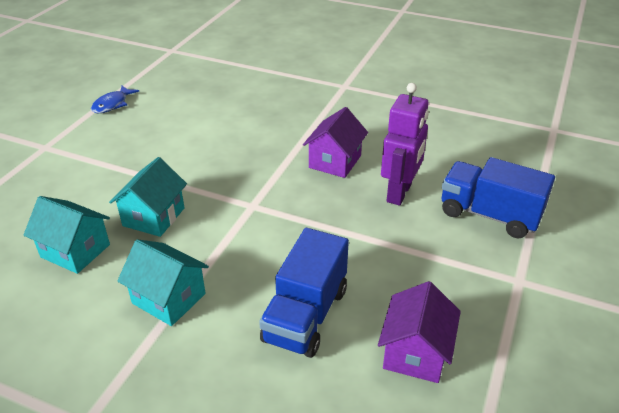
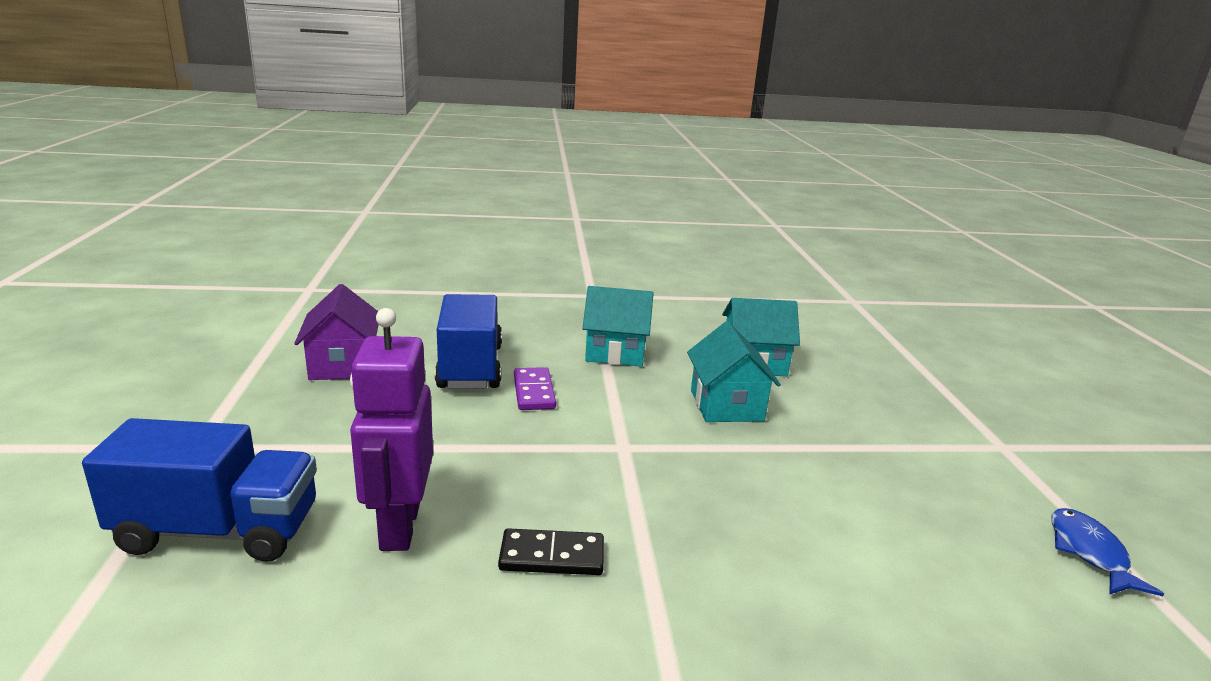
camera: 150 degrees right, 15 degrees down
purple house [303,107,368,178] -> black domino [498,528,604,575]
none -> purple domino [514,367,556,410]

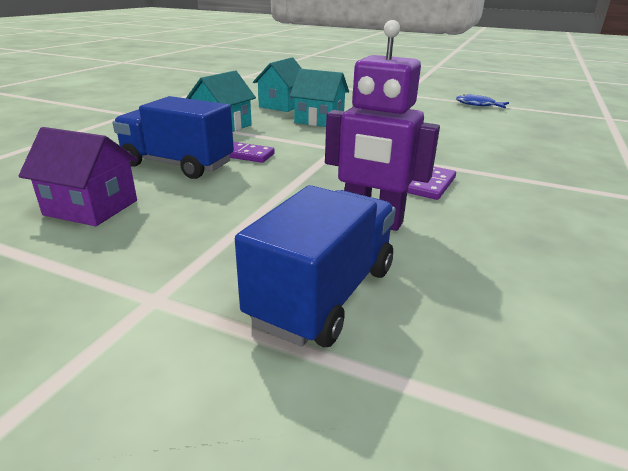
camera: 60 degrees left, 5 degrees up
black domino [498,528,604,575] -> purple domino [407,167,456,200]

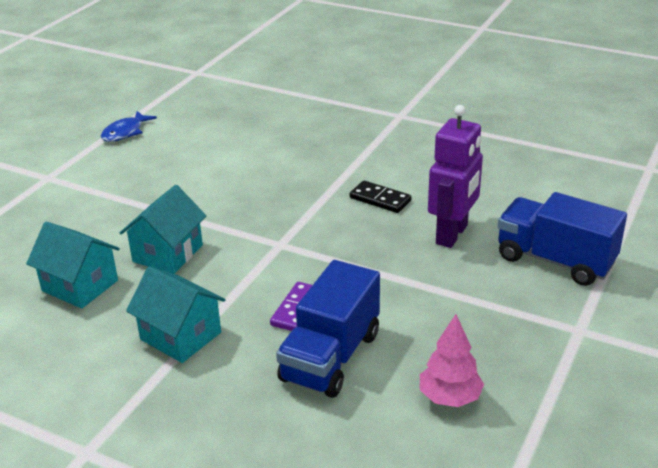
camera: 85 degrees left, 5 degrees up
purple house [18,127,138,226] -> pink tree [420,314,484,407]
purple domino [407,167,456,200] -> black domino [350,180,411,213]

